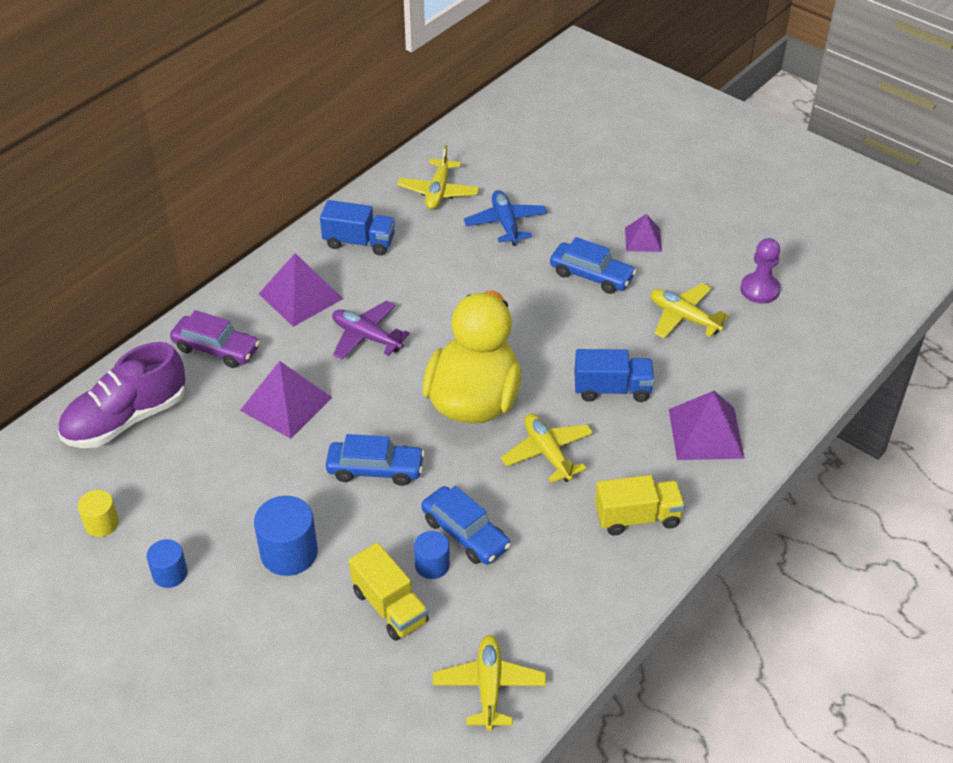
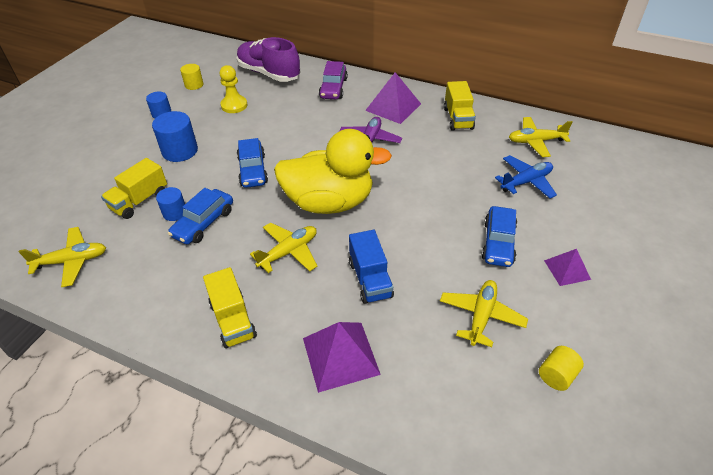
camera: 75 degrees right, 0 degrees up
purple pyramid [240,361,332,439] -> none
blue truck [320,200,395,255] -> yellow truck [444,81,476,131]
purple pawn [740,238,781,304] -> yellow cylinder [539,346,584,391]
none -> yellow pawn [220,65,247,113]

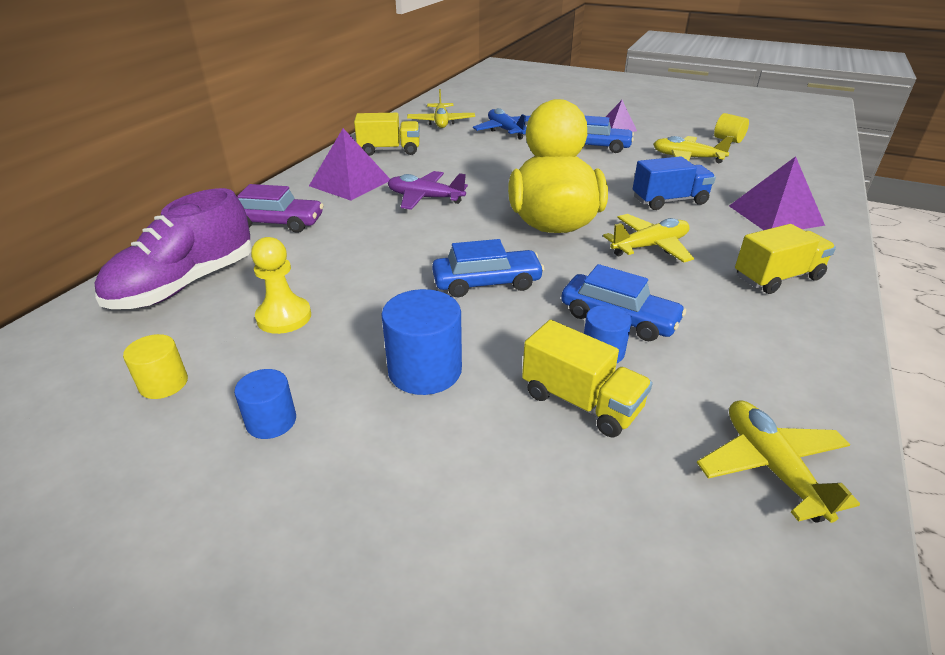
camera: 90 degrees left, 10 degrees down
yellow plane [250,222,318,273] -> yellow plane turned 105 degrees clockwise [603,214,694,263]

